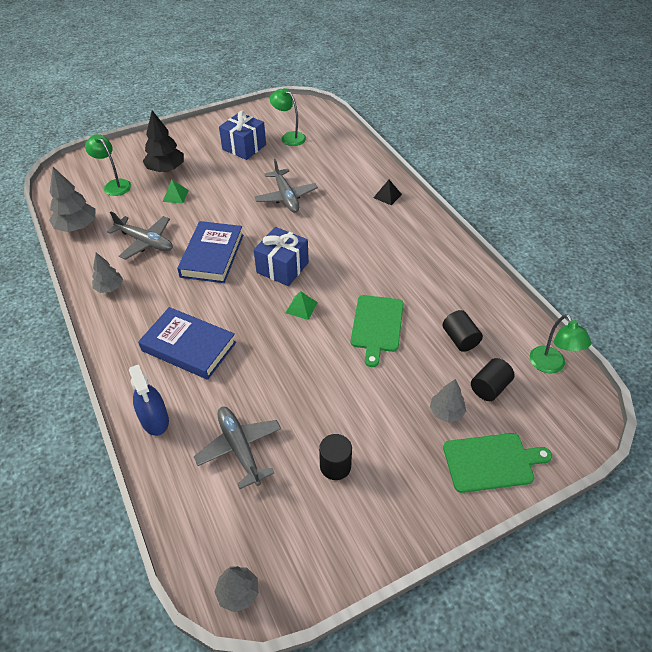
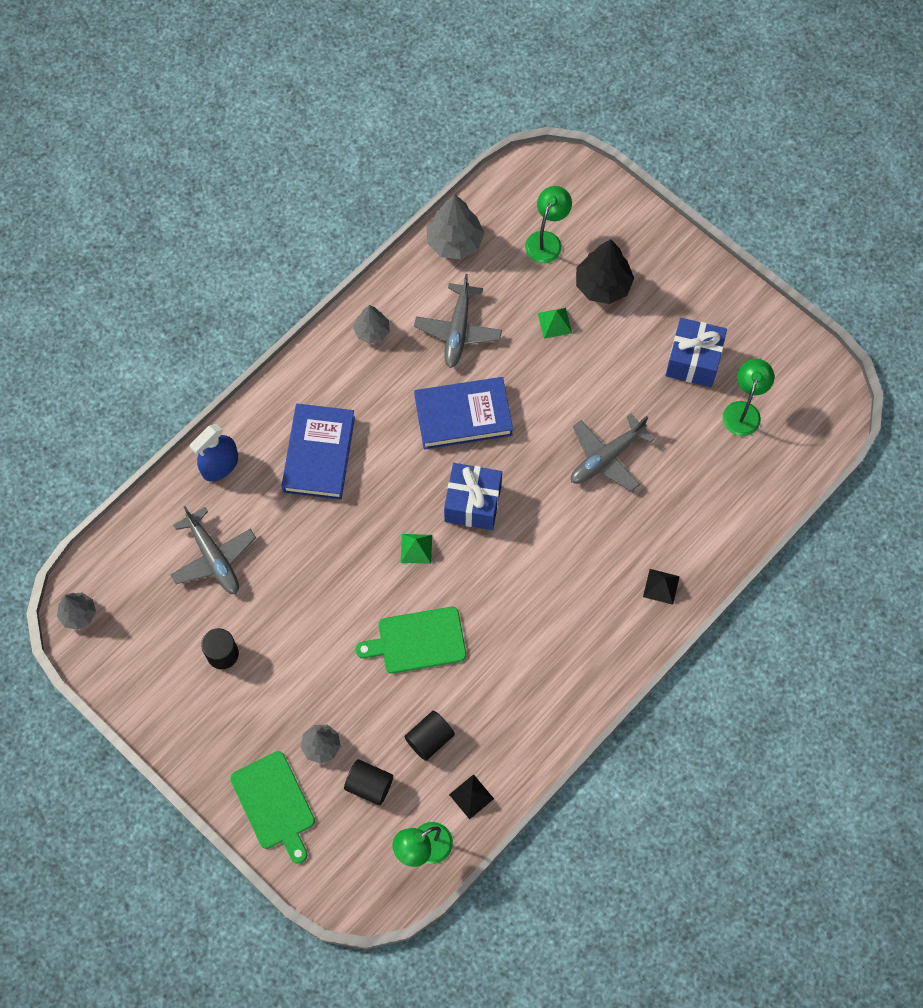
camera: 70 degrees right, 20 degrees up
grey plane [194,407,281,489] -> grey plane turned 105 degrees clockwise [170,506,256,594]
none -> black pyramid [449,774,494,819]

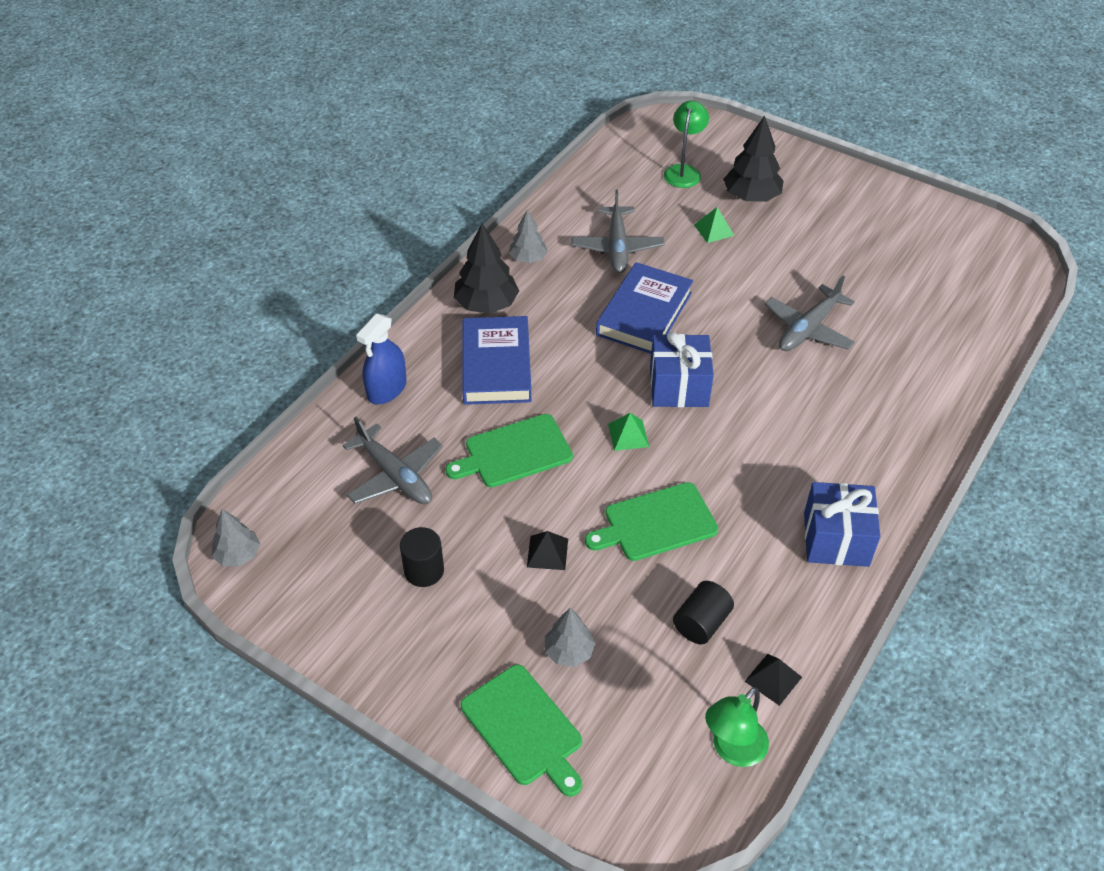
camera: 10 degrees left, 20 degrees down
black cylinder [344,759,393,805] -> none
blue book [414,377,513,449] -> blue book turned 45 degrees counterclockwise [596,262,693,354]
grey tree [427,194,484,259] -> none
black pyramid [643,569,680,605] -> black pyramid moved to [527,531,568,570]
blue gift [666,318,727,387] -> blue gift moved to [804,482,880,567]
green lamp [723,359,774,436] -> none
none -> green cutting board [445,414,573,487]
none -> black tree [454,223,519,314]

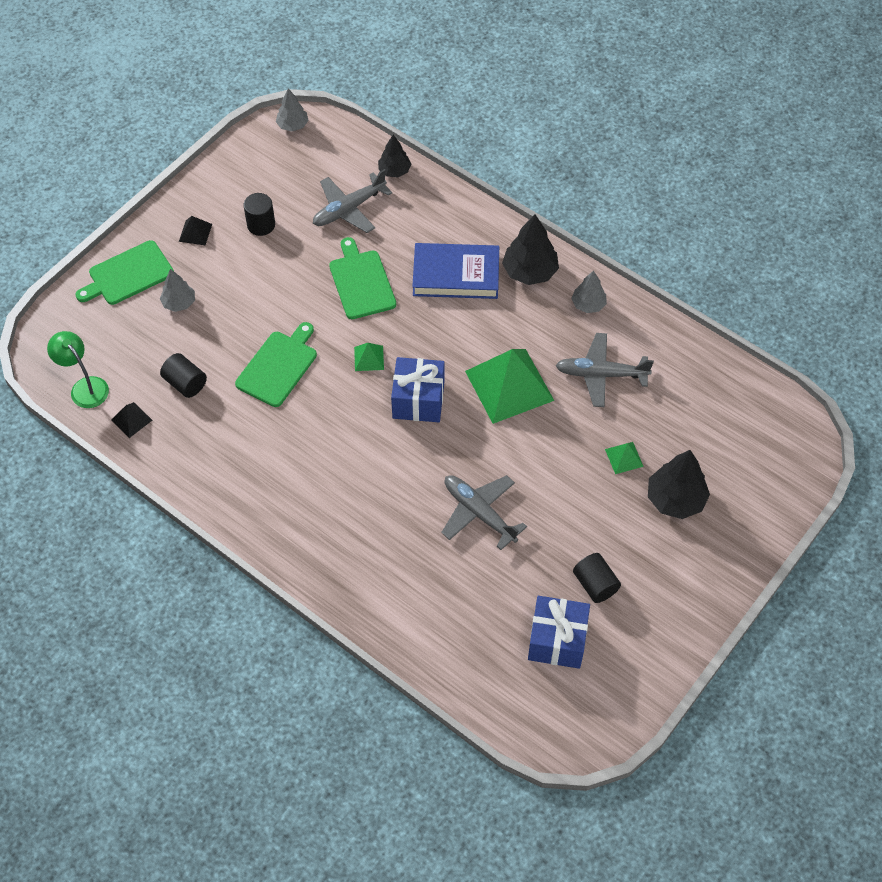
camera: 95 degrees right, 10 degrees up
blue spray bottle [356,313,407,404] -> none
black pyramid [527,531,568,570] -> black pyramid moved to [179,216,212,245]
green cutting board [585,482,718,561] -> green cutting board turned 45 degrees clockwise [235,322,317,407]
blue book [596,262,693,354] -> green pyramid [465,349,554,424]
green lamp [664,100,709,188] -> none
blue gift [804,482,880,567] -> blue gift moved to [528,596,590,669]
none -> black tree [378,135,411,177]
none -> black cylinder [573,553,621,603]

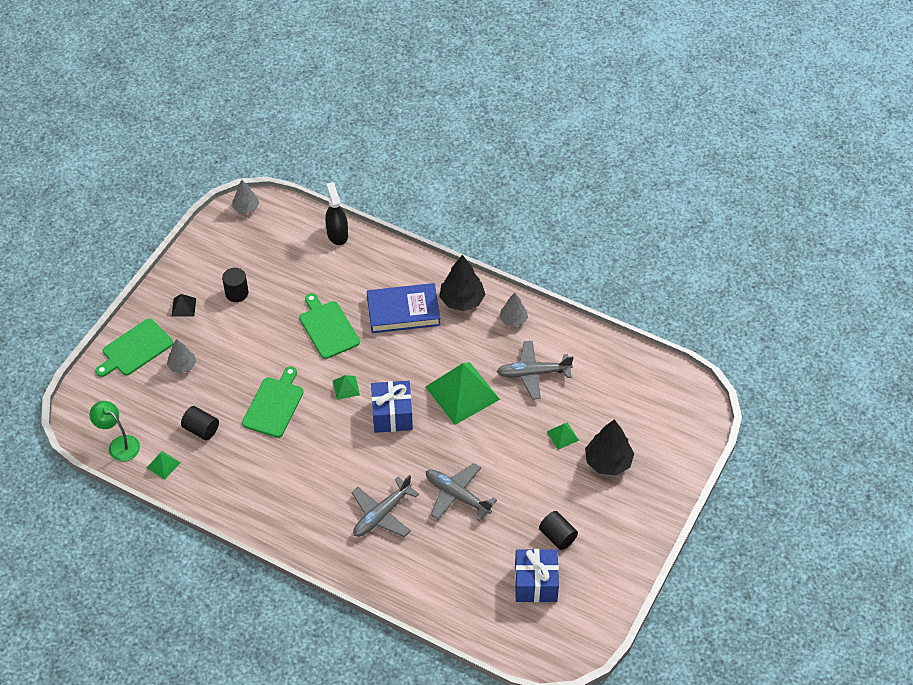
camera: 10 degrees left, 5 degrees down
black pyramid [111,402,152,438] -> green pyramid [147,451,180,480]
grey plane [313,169,393,233] -> grey plane moved to [351,475,419,537]
black tree [378,135,411,177] -> black spray bottle [325,182,348,245]

